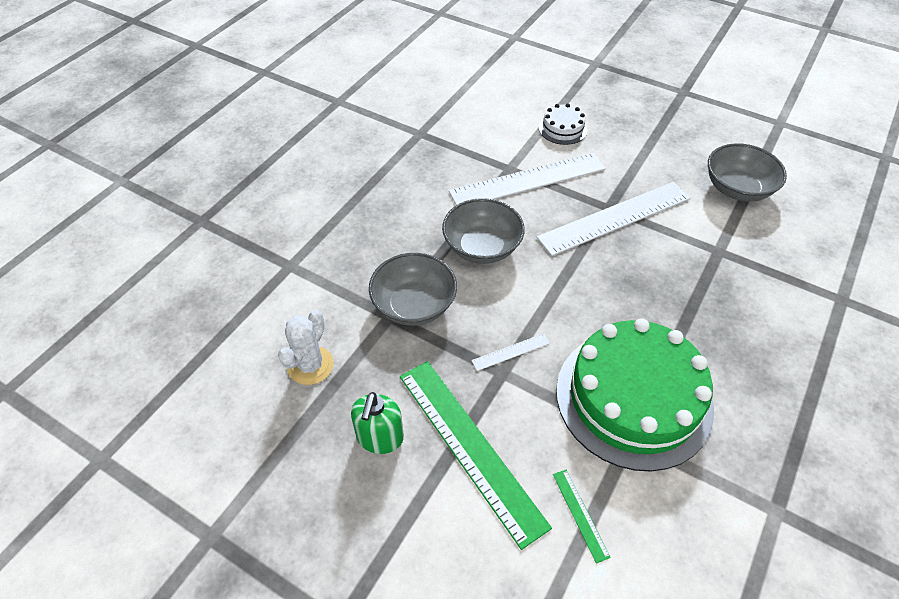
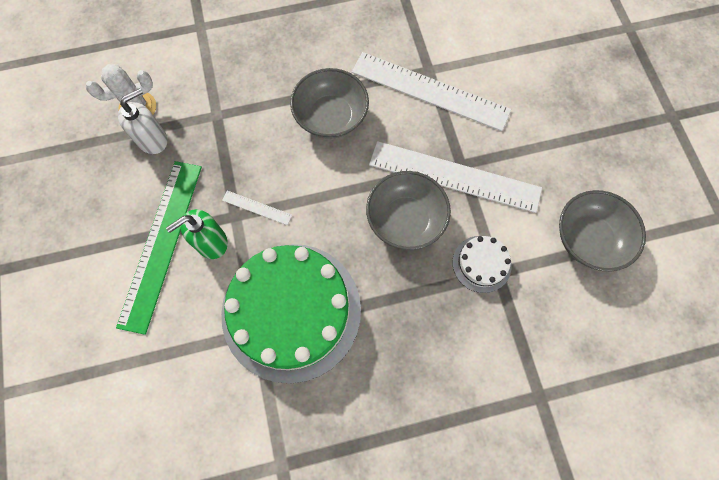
camera: 45 degrees right, 20 degrees up
green soap dispenser [351,392,404,454] -> green soap dispenser moved to [166,209,228,259]
grey bowl [369,253,457,326] -> grey bowl moved to [366,171,451,250]
white cake [539,104,588,145] -> white cake moved to [453,236,512,293]
green ruler [553,470,611,564] -> none
none -> white soap dispenser [118,88,167,154]

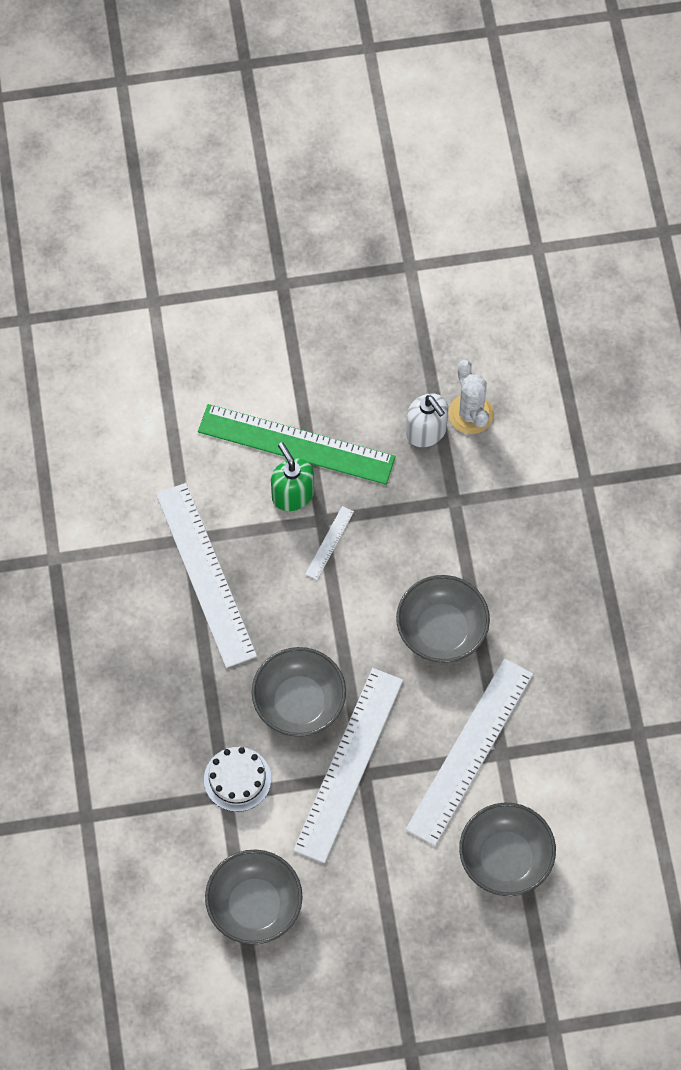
camera: 95 degrees right, 5 degrees down
green cake [221,244,361,383] -> white ruler [156,483,257,668]
none -> grey bowl [459,803,556,896]

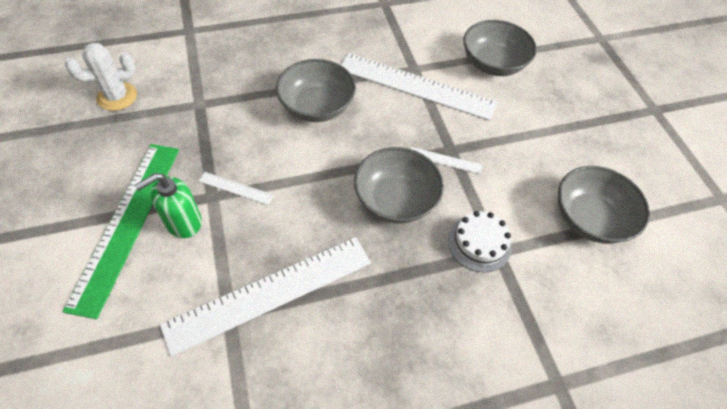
camera: 100 degrees left, 10 degrees down
white ruler [293,668,403,863] -> white ruler [410,147,482,174], size x0.41
white soap dispenser [406,393,448,447] -> none

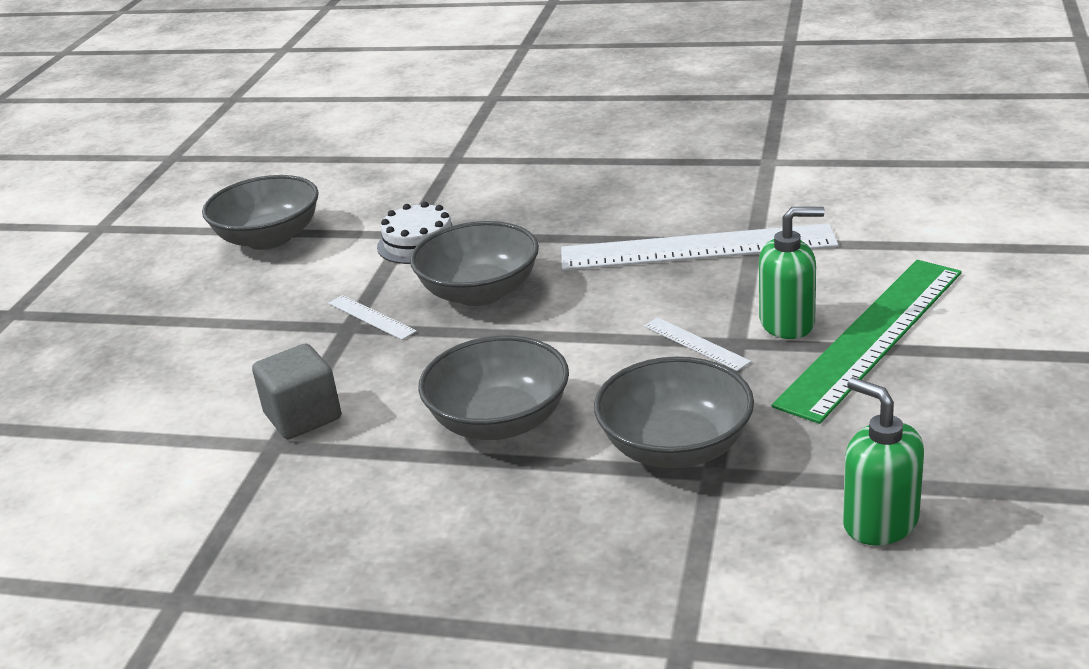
camera: 145 degrees left, 25 degrees down
white cactus [65,43,137,111] -> green soap dispenser [843,377,924,545]
white ruler [341,53,497,121] -> grey cube [252,344,341,439]
grey bowl [463,20,537,76] -> grey bowl moved to [594,357,754,468]

